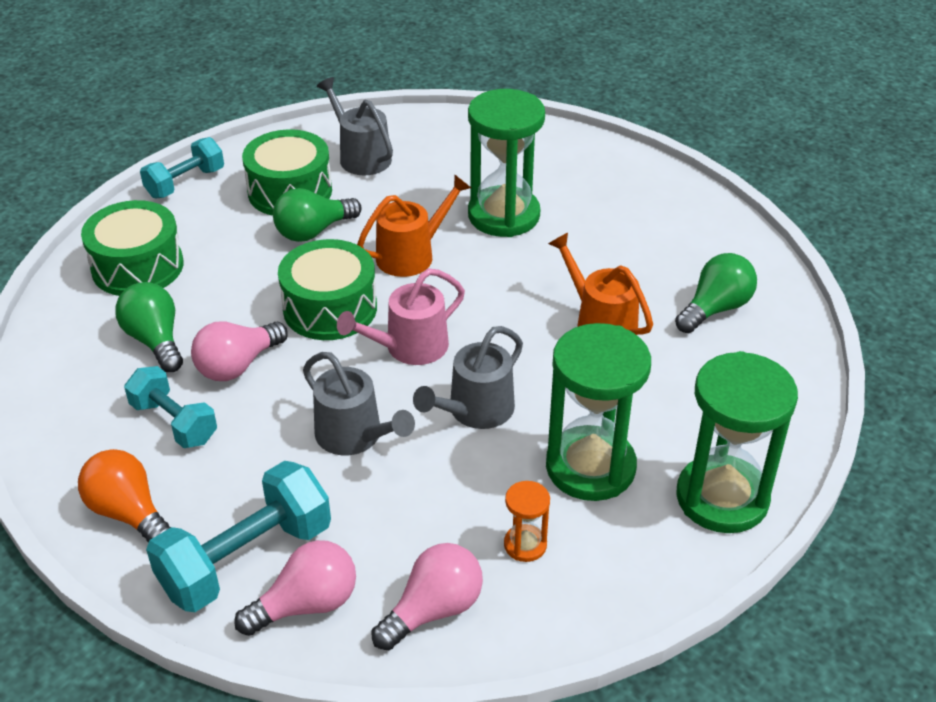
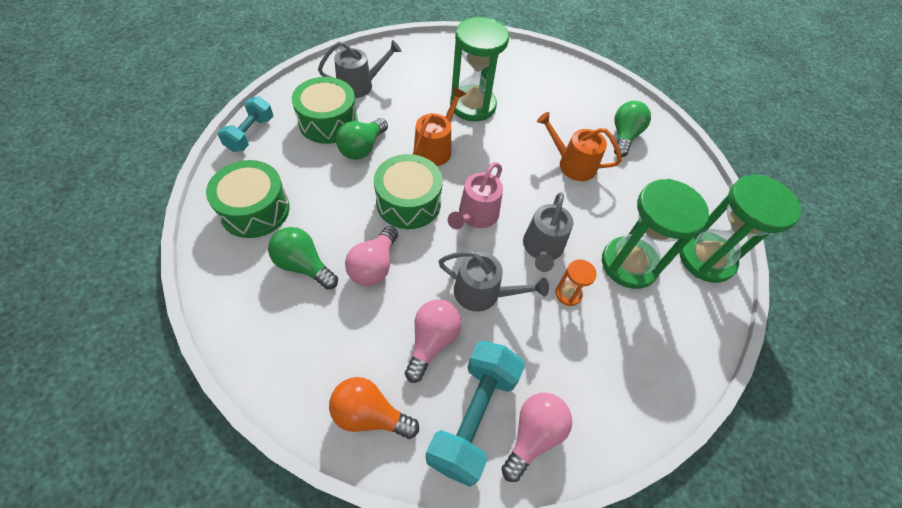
camera: 30 degrees left, 15 degrees up
turquoise dumbbell [124,366,217,448] -> none
grey watering can [317,77,393,175] -> grey watering can turned 135 degrees clockwise [318,40,402,98]
pink light bulb [372,543,483,650] -> pink light bulb moved to [405,300,462,383]
orange hourglass [504,481,550,562] -> orange hourglass moved to [555,259,597,306]

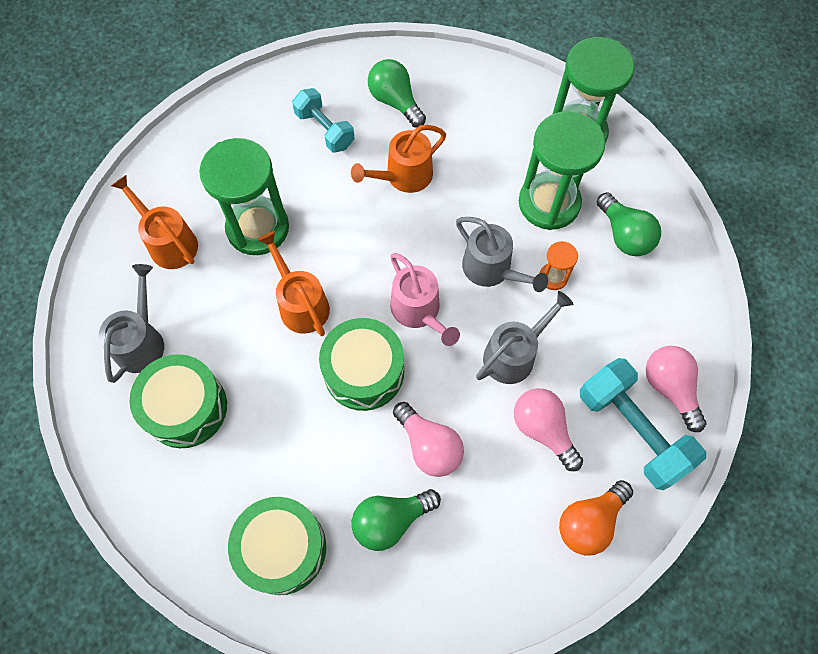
camera: 55 degrees left, 10 degrees up
turquoise dumbbell [218,96,273,152] -> turquoise dumbbell moved to [292,88,355,153]
green light bulb [336,118,388,160] -> green light bulb moved to [597,192,661,256]
none -> orange watering can [111,175,198,269]

